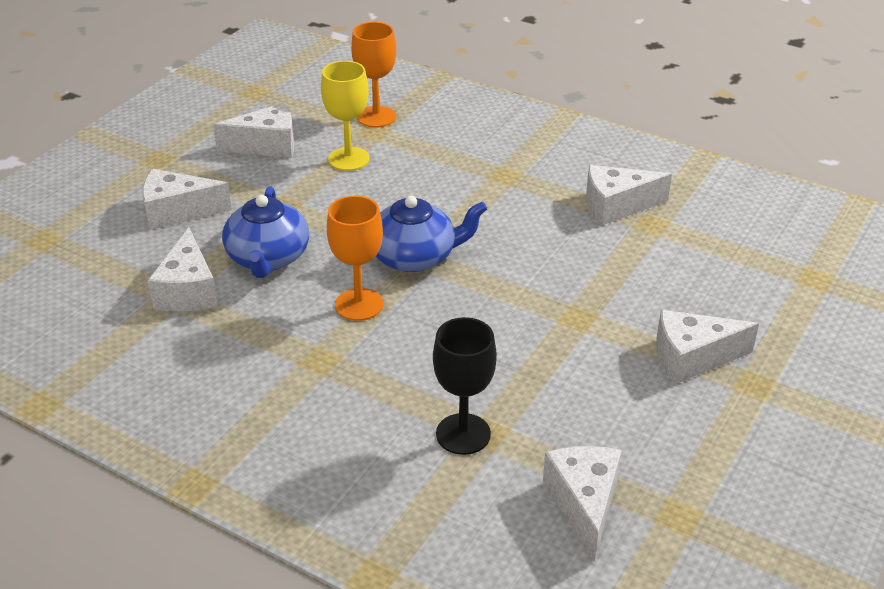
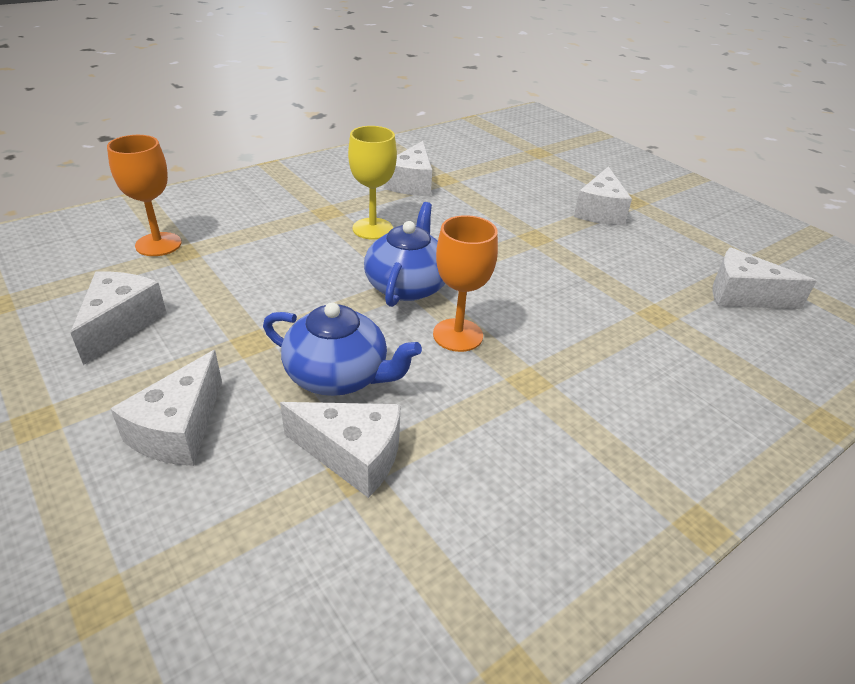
camera: 70 degrees left, 0 degrees up
yellow goblet [321,61,370,171] -> yellow goblet moved to [348,126,397,240]
black goblet [433,317,497,455] -> none

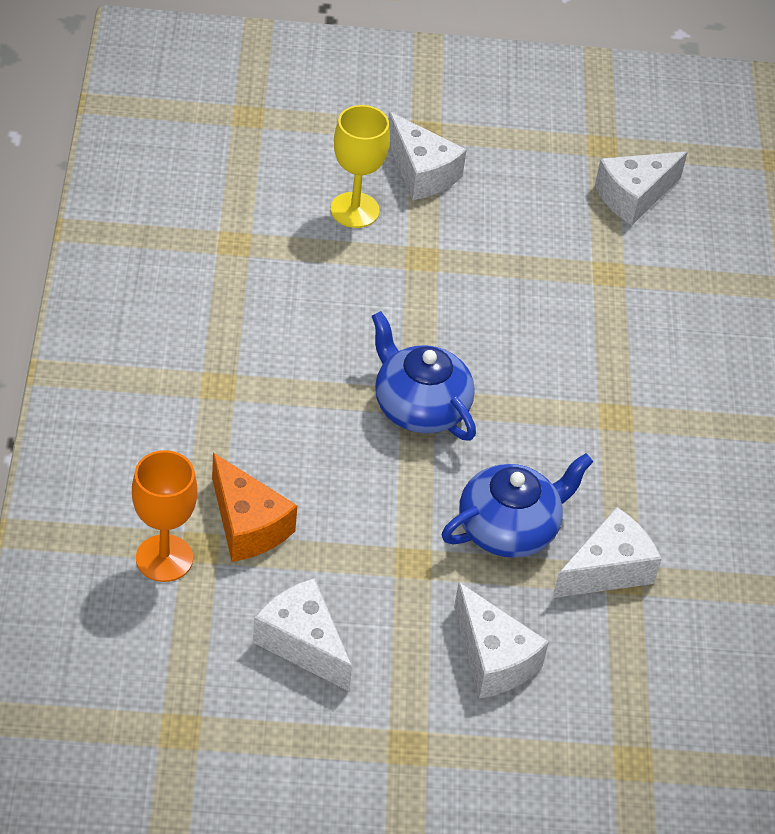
camera: 55 degrees left, 10 degrees up
yellow goblet [348,126,397,240] -> yellow goblet moved to [331,105,390,228]
white cheese [384,141,432,196] -> none
orange goblet [433,215,498,352] -> none
none -> orange cheese [212,453,297,562]

